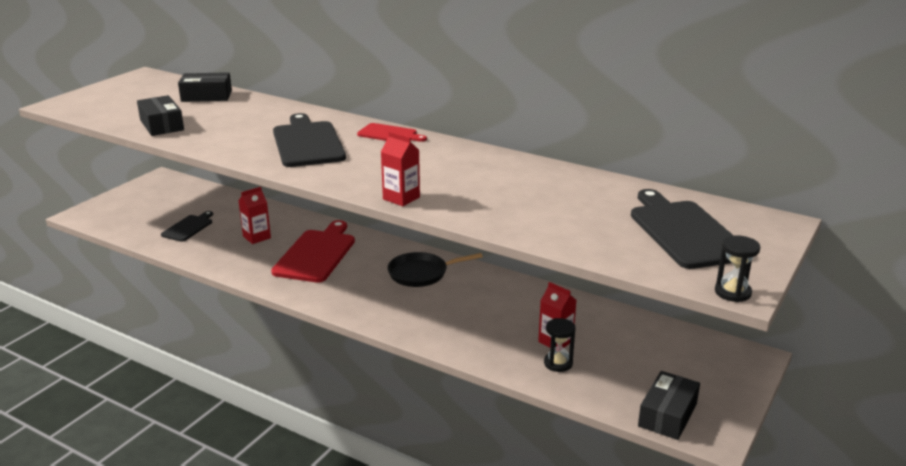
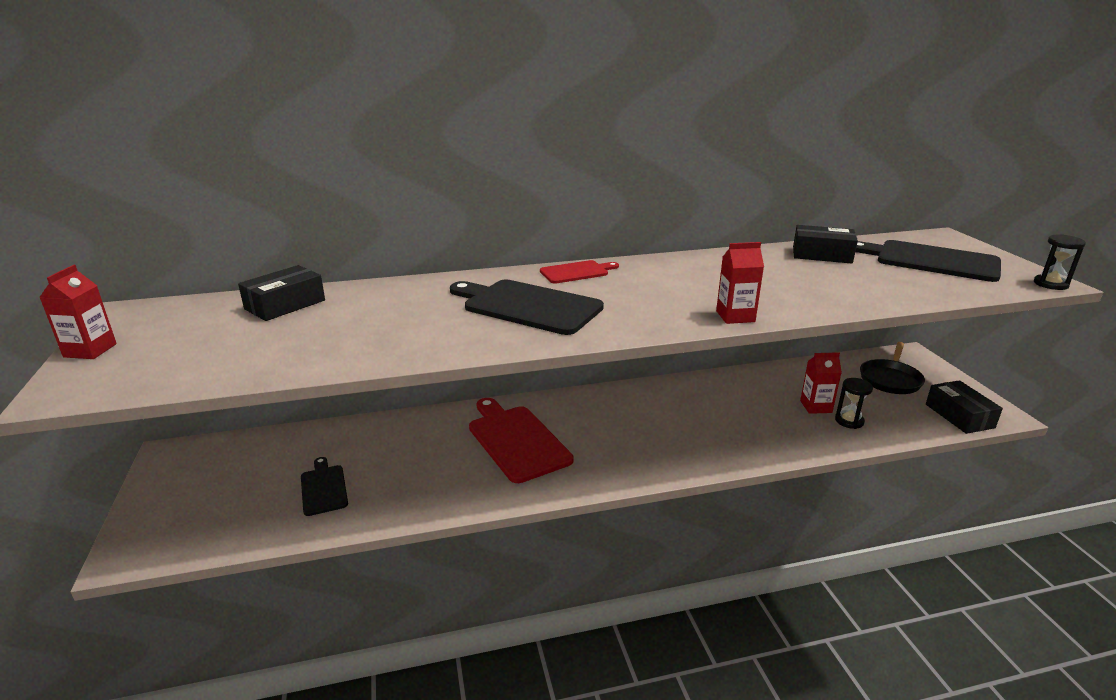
camera: 45 degrees left, 0 degrees up
black box [137,95,184,136] -> black box moved to [793,225,858,264]
red carton [238,187,271,244] -> red carton moved to [39,265,117,359]
black pan [388,252,483,287] -> black pan moved to [860,342,925,394]

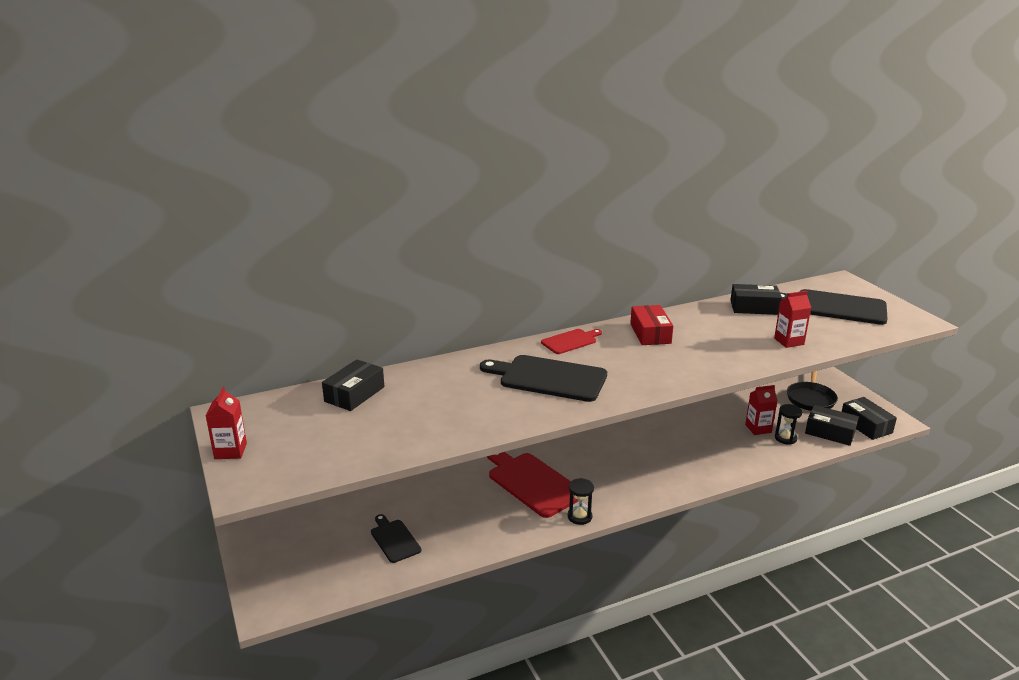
camera: 10 degrees left, 0 degrees up
red carton [716,242,764,324] -> red carton moved to [774,291,811,348]
black hourglass [1034,234,1086,290] -> black hourglass moved to [568,478,594,525]
none -> red box [630,305,673,345]
none -> black box [805,405,859,446]

